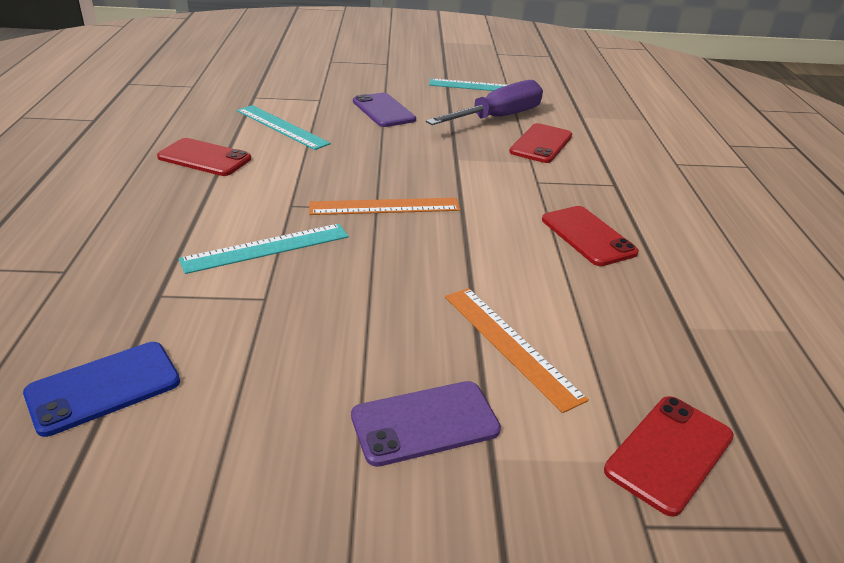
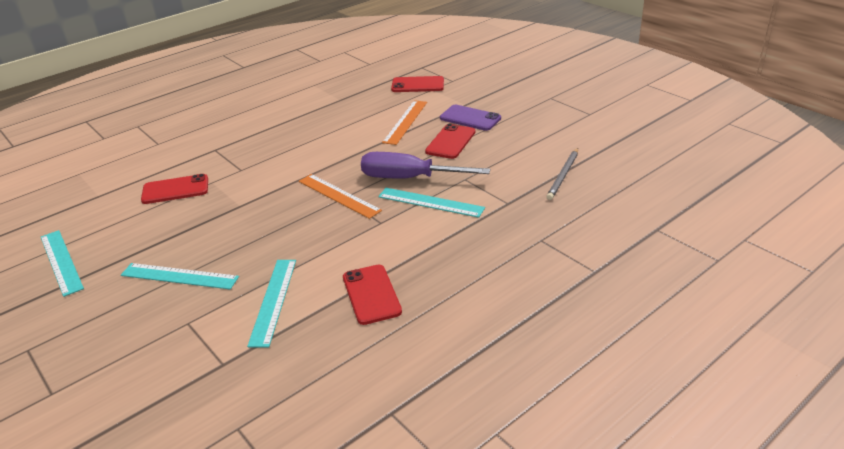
camera: 125 degrees left, 0 degrees up
blue phone [23,342,180,437] -> grey pencil [546,148,578,200]
purple phone [353,93,416,127] -> turquoise ruler [121,263,239,290]
purple screwdriver [426,80,543,125] -> purple screwdriver moved to [361,152,490,179]
red phone [542,206,639,266] -> red phone moved to [425,124,475,159]

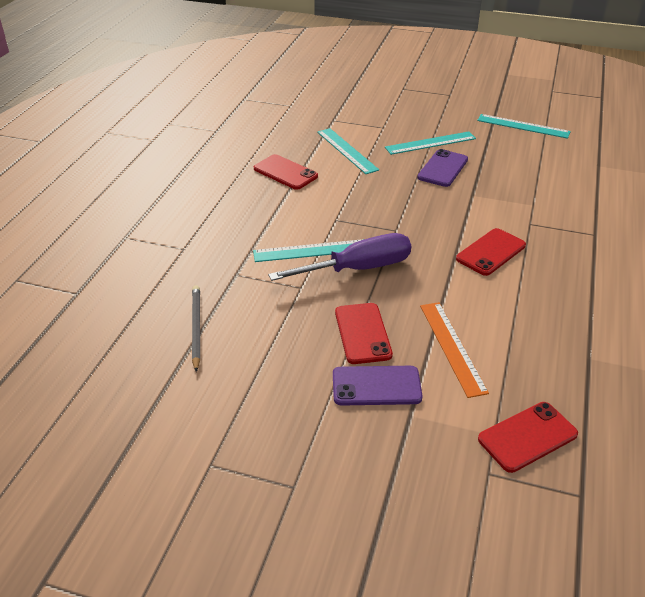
camera: 145 degrees right, 5 degrees up
red phone [141,174,208,204] -> red phone moved to [456,228,526,276]
orange ruler [299,174,382,219] -> none
none -> purple phone [417,149,468,187]

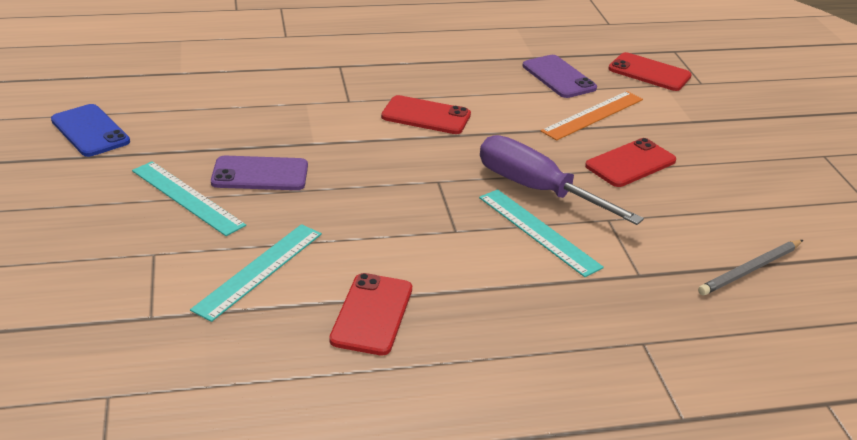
camera: 120 degrees left, 5 degrees down
purple phone [333,366,422,406] -> purple phone moved to [523,55,597,98]
turquoise ruler [477,114,571,139] -> blue phone [51,104,130,157]

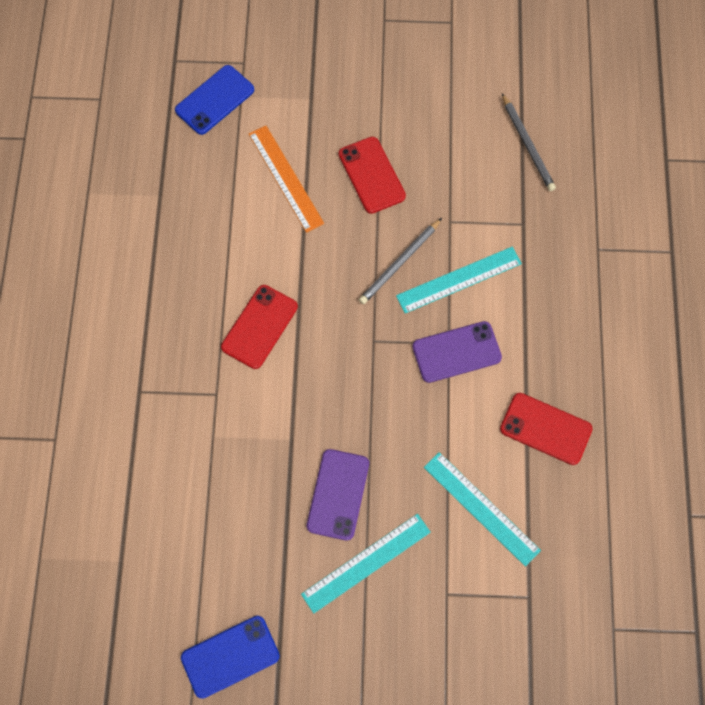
camera: 75 degrees left, 35 degrees up
purple screwdriver [480,135,644,225] -> grey pencil [359,218,442,304]
purple phone [523,55,597,98] -> purple phone moved to [412,321,502,383]
red phone [608,52,692,91] -> blue phone [175,65,254,135]

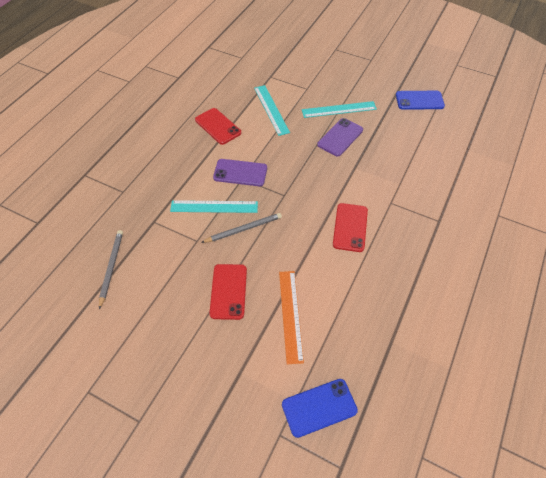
camera: 155 degrees left, 15 degrees down
red phone [221,285,298,369] -> red phone turned 45 degrees counterclockwise [333,203,368,252]

